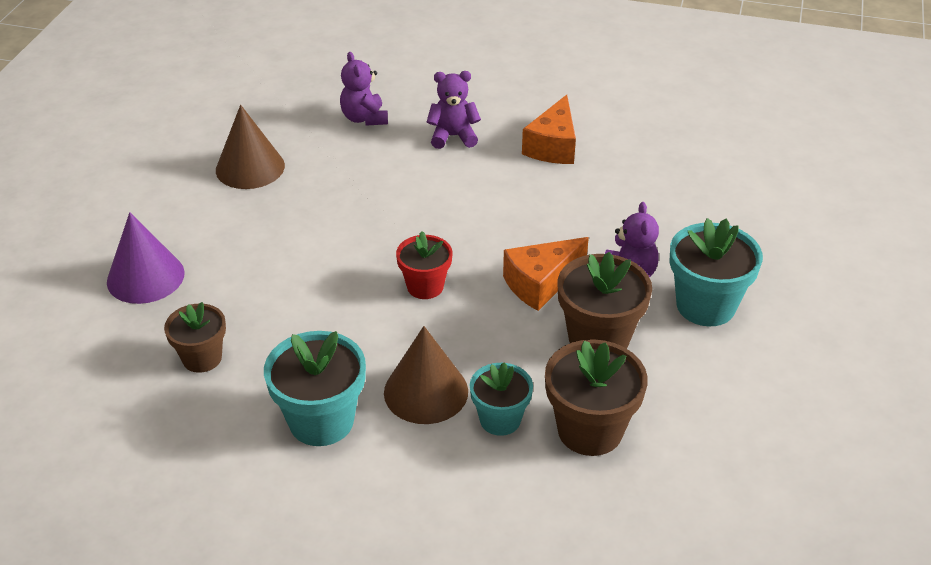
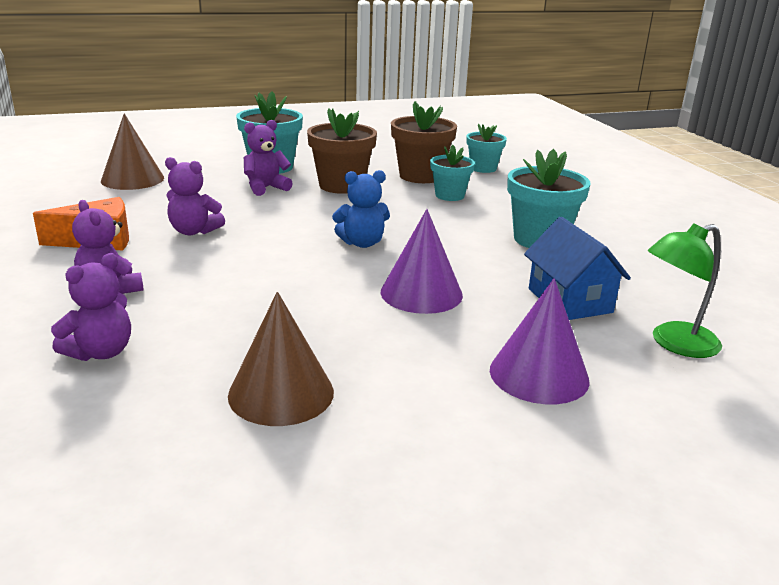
camera: 125 degrees left, 15 degrees down
brown flower pot [164,302,226,373] -> blue house [524,217,631,320]
brown cone [384,326,468,424] -> brown cone moved to [101,113,164,190]
red flower pot [396,231,452,299] -> blue teddy bear [332,170,390,248]
orange cheese [503,237,589,311] -> none
none -> purple teddy bear [165,157,225,235]
none -> purple cone [380,209,463,314]
none -> turquoise flower pot [466,124,507,173]
none -> green lamp [648,223,722,358]

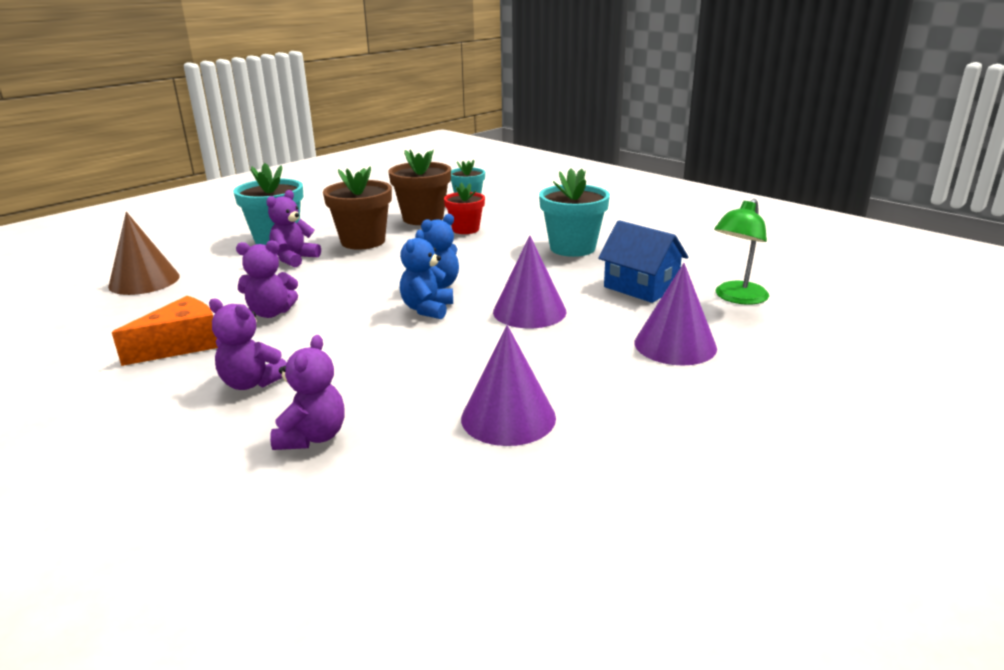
camera: 25 degrees left, 0 degrees up
brown cone [228,292,334,426] -> purple cone [461,325,556,446]
turquoise flower pot [430,145,475,201] -> red flower pot [444,183,485,234]
none -> blue teddy bear [400,230,453,319]

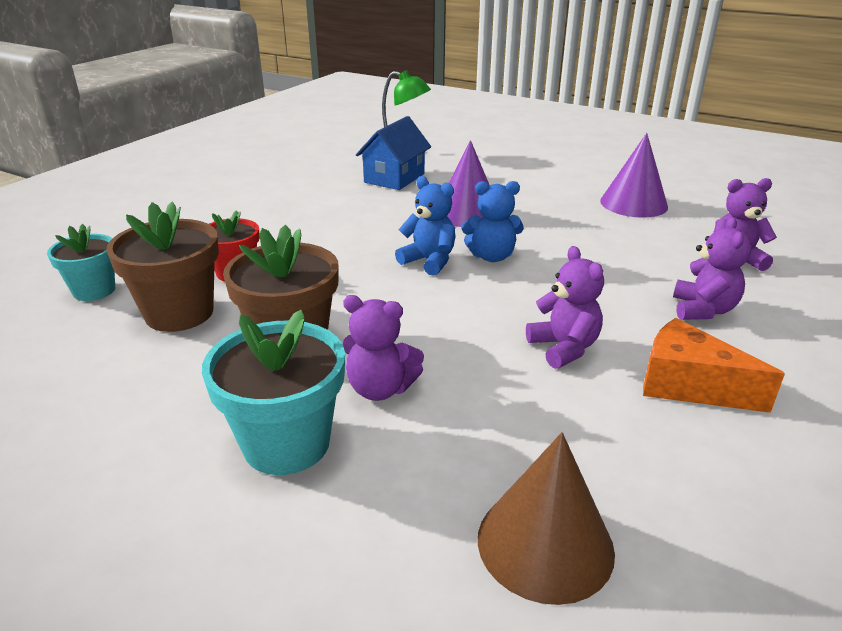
camera: 105 degrees left, 5 degrees up
turquoise flower pot [539,169,610,257] -> none
purple cone [635,263,717,365] -> none

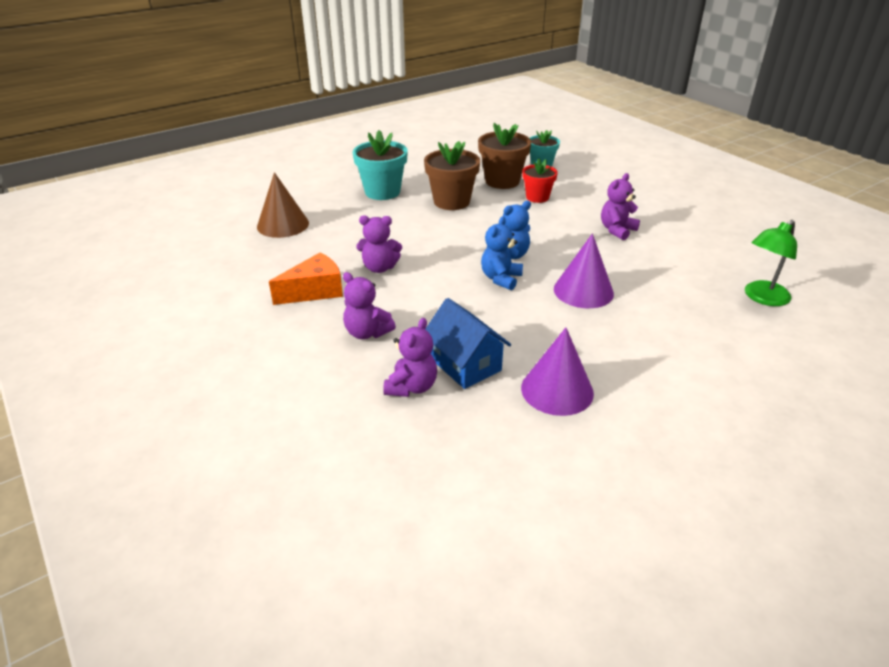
camera: 115 degrees right, 5 degrees up
purple teddy bear [343,295,424,401] -> purple teddy bear moved to [601,173,640,240]
blue house [356,116,431,190] -> blue house moved to [425,298,511,389]

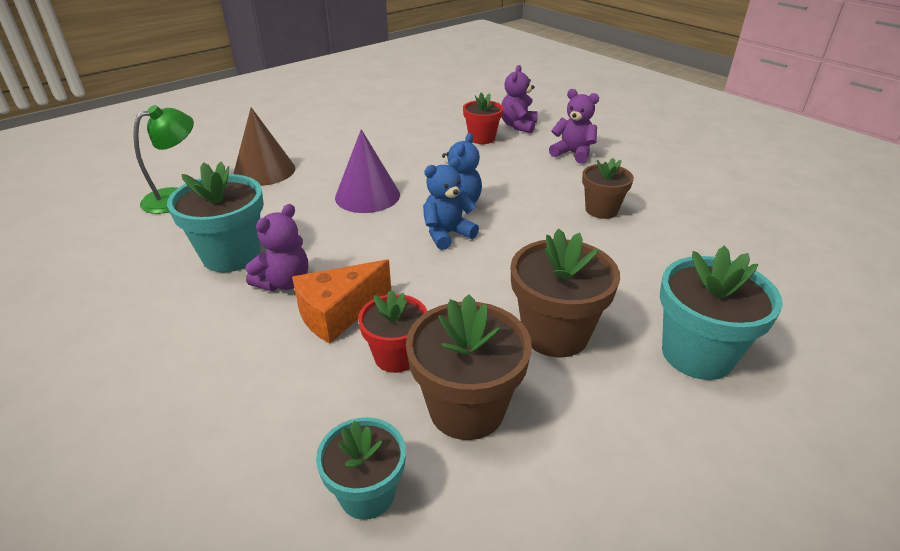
camera: 175 degrees right, 0 degrees up
brown cone [257,172,309,238] -> brown cone moved to [233,107,295,186]
orange cheese [269,252,343,305] -> orange cheese moved to [292,259,391,344]
purple teddy bear [356,216,402,273] -> brown flower pot [582,158,634,219]
blue house [425,298,511,389] -> red flower pot [463,93,503,144]
purple cone [521,327,594,416] -> none
none -> turquoise flower pot [167,161,264,272]

